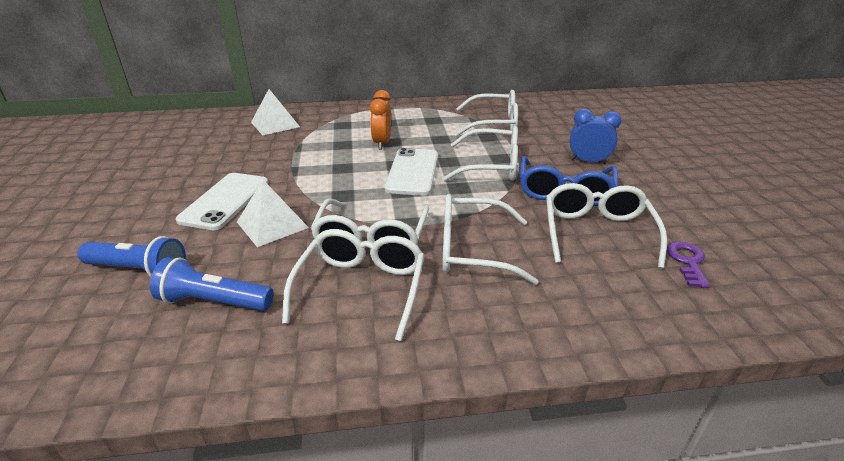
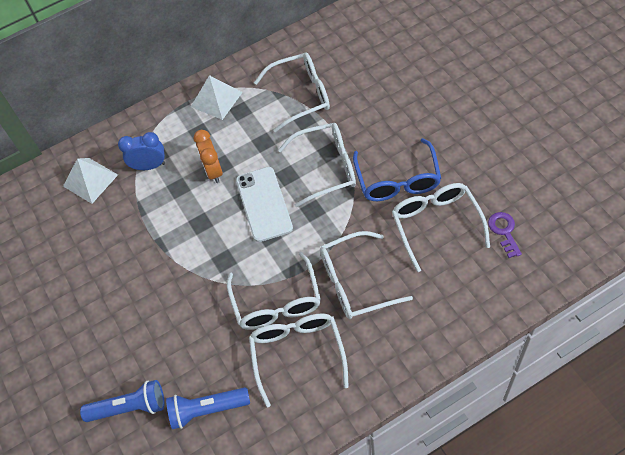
camera: 15 degrees left, 25 degrees up
white phone [176,173,268,230] -> none
white pyramid [237,180,309,247] -> white pyramid moved to [191,75,243,120]
blue clock [570,109,621,164] -> blue clock moved to [118,132,165,170]

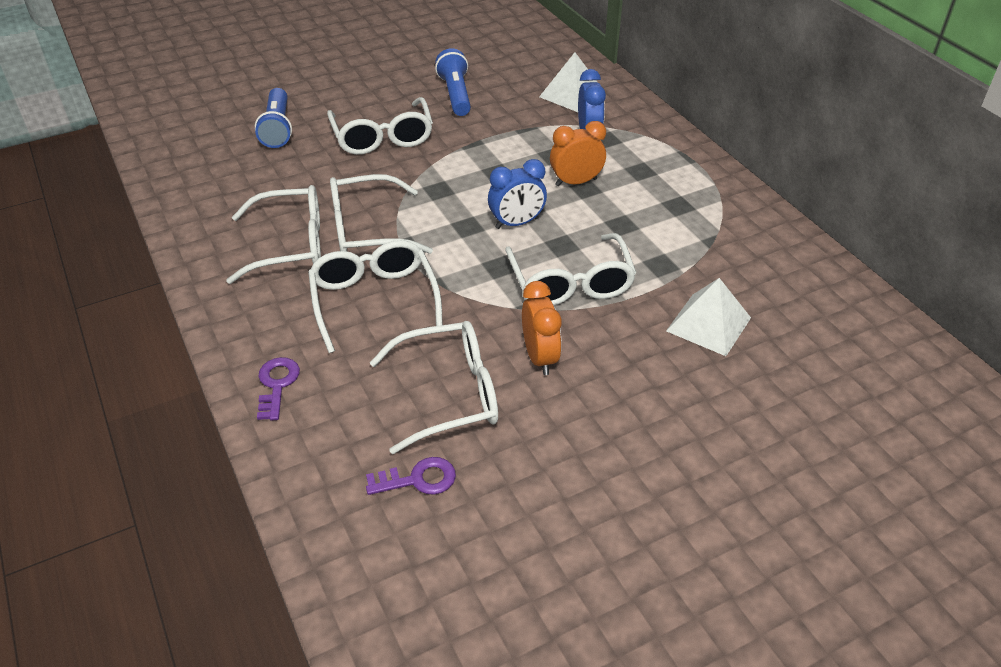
camera: 85 degrees right, 15 degrees down
blue flashlight [166,387,250,429] -> blue flashlight moved to [435,48,471,116]
white pyramid [191,75,243,120] -> white pyramid moved to [666,278,751,356]
white phone [236,167,293,242] -> blue clock [488,159,547,229]
white glasses [254,52,330,132] -> white glasses moved to [327,97,433,155]
blue glasses [353,138,441,201] -> orange clock [522,281,562,375]
none -> purple key [257,357,300,420]

